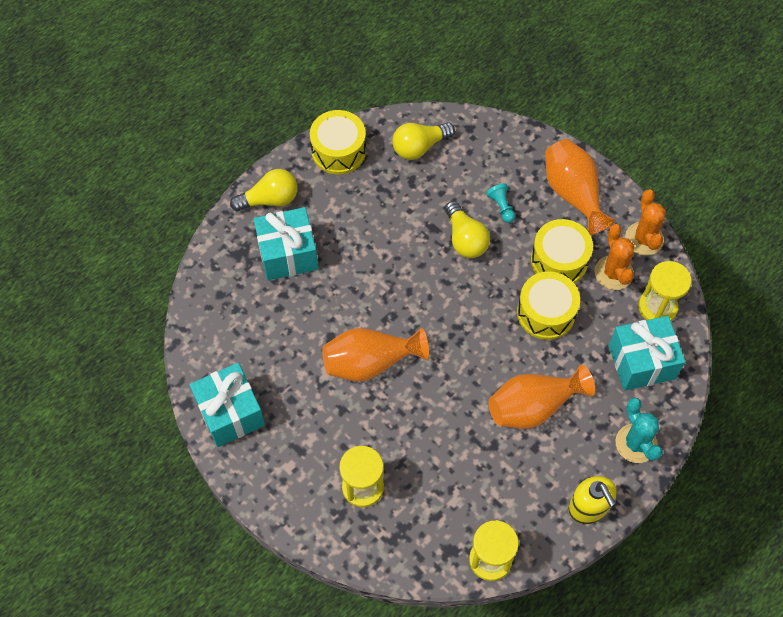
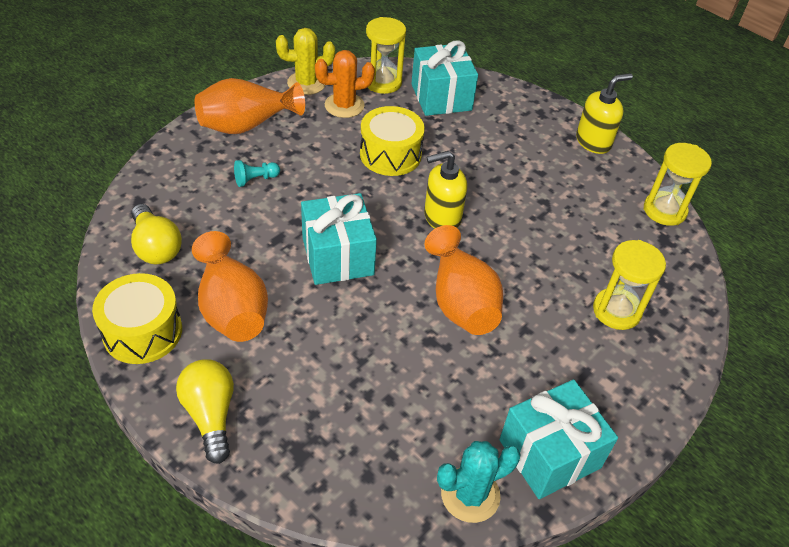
camera: 95 degrees left, 15 degrees down
turquoise gift [254,207,318,281] -> turquoise gift moved to [301,193,377,285]
yellow light bulb [445,201,490,258] -> none
orange vase [489,365,595,429] -> orange vase moved to [192,231,268,342]
yellow drum [531,219,593,283] -> none
turquoise cactus [615,397,663,463] -> turquoise cactus moved to [437,441,521,523]
orange cactus [625,190,666,255] -> yellow cactus [276,28,335,95]
none -> yellow soap dispenser [424,151,467,229]

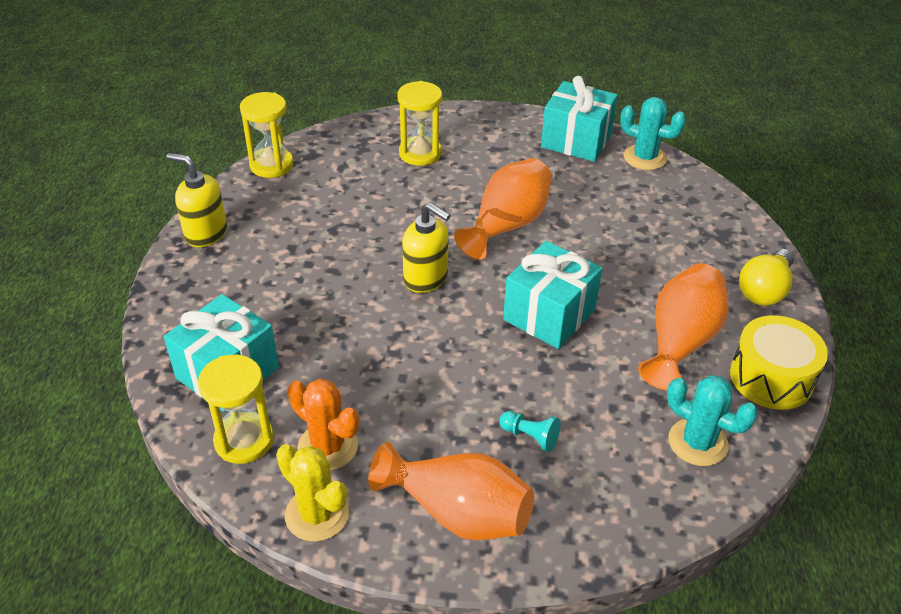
camera: 125 degrees left, 5 degrees down
yellow light bulb [131,204,182,264] -> turquoise cactus [667,375,758,466]
yellow drum [360,106,425,176] -> none

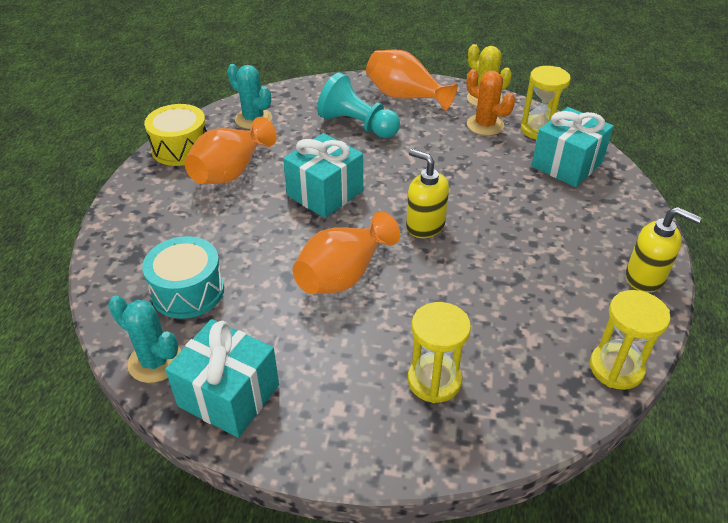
camera: 175 degrees left, 0 degrees up
turquoise pawn [499,411,560,452] -> turquoise pawn [317,73,400,138], size x2.15
yellow light bulb [739,249,794,306] -> none
none -> turquoise drum [142,236,224,319]

